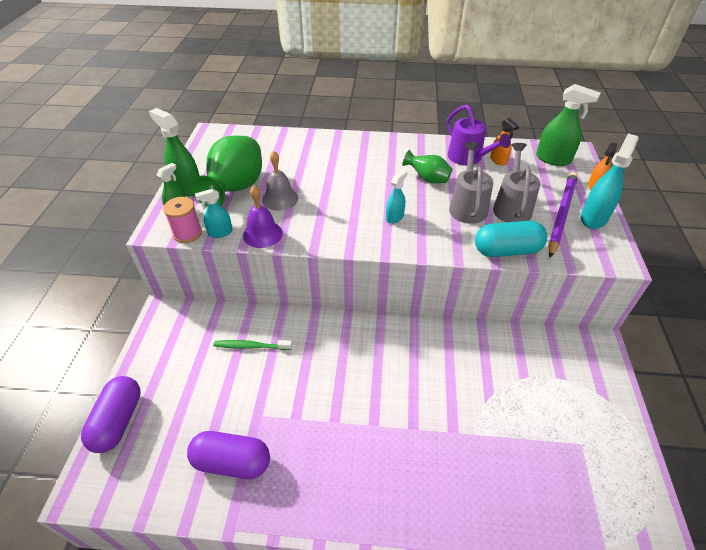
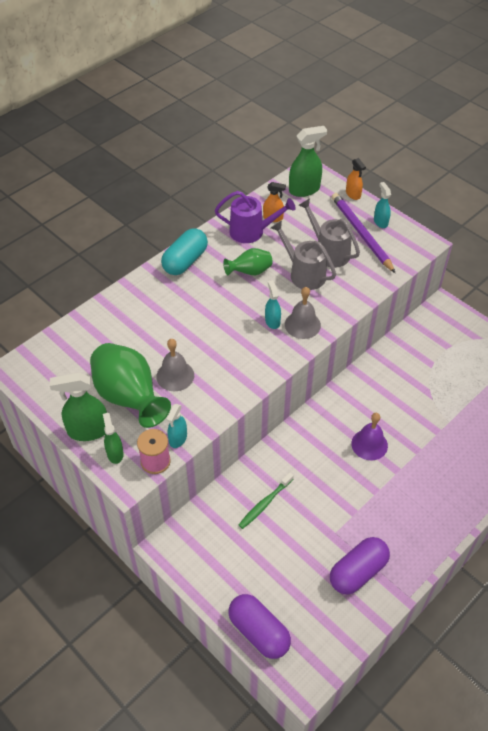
camera: 50 degrees left, 5 degrees up
purple bell [243,186,283,248] -> purple bell moved to [351,413,388,460]
turquoise capsule [475,221,547,257] -> turquoise capsule moved to [161,228,208,275]
turquoise spray bottle [581,133,639,229] -> turquoise spray bottle [374,182,391,228], size x0.59
none -> grey bell [285,287,321,339]

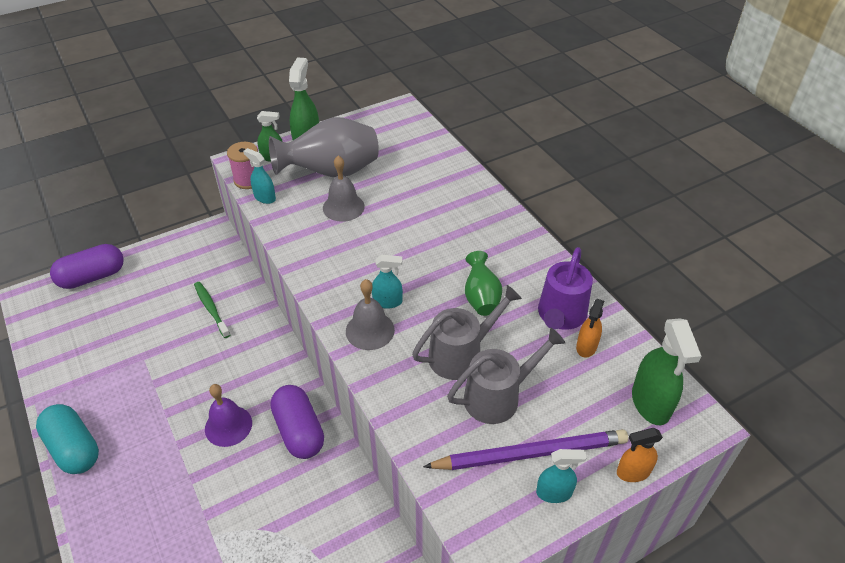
camera: 105 degrees right, 5 degrees down
green vase [90,343,171,428] -> grey vase [269,117,379,177]
turquoise capsule [161,228,208,275] -> turquoise capsule moved to [36,404,99,474]
purple capsule [330,537,390,594] -> purple capsule moved to [271,385,324,459]

